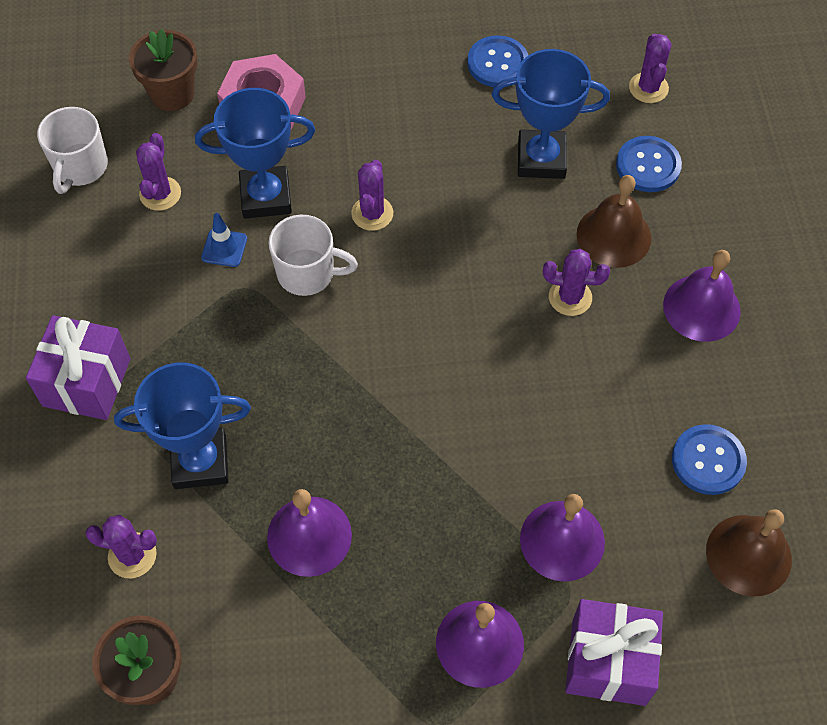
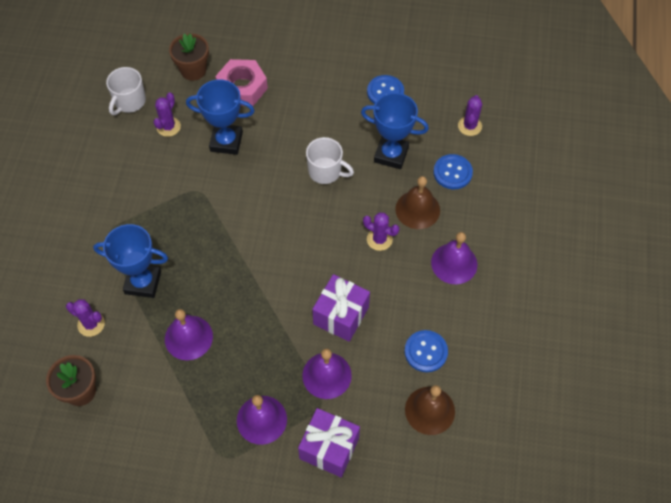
camera: 15 degrees right, 0 degrees up
purple gift [26,315,130,420] -> purple gift moved to [312,274,370,342]
blue traffic cone [201,213,247,267] -> none
white mug [269,215,358,296] -> white mug moved to [306,137,354,184]
purple cactus [351,160,393,231] -> none

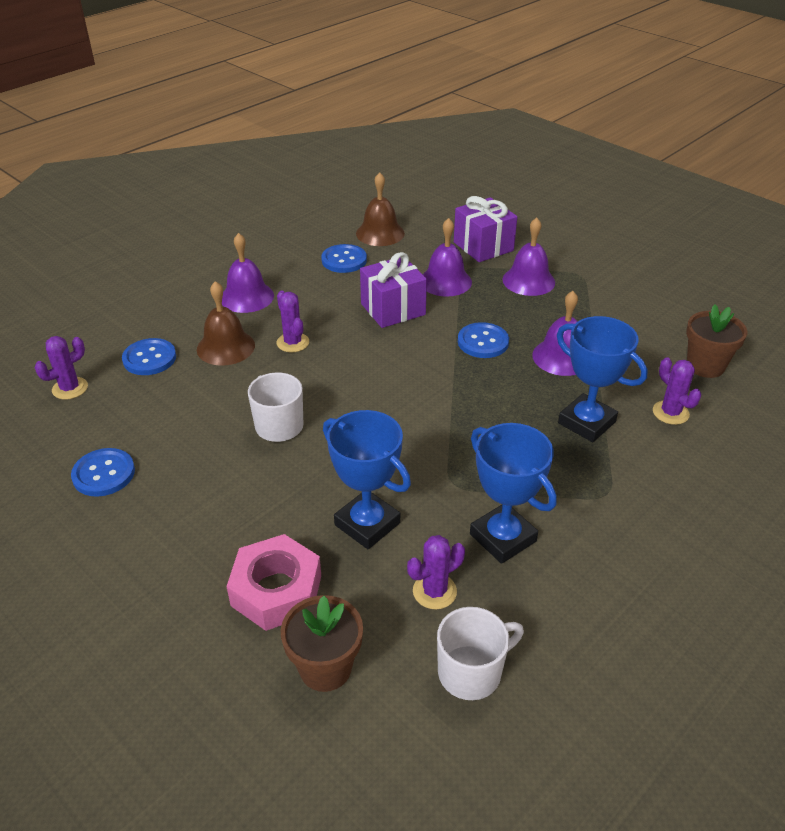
camera: 145 degrees left, 20 degrees down
blue trophy [361,93,429,169] -> blue trophy moved to [470,423,557,564]
none -> blue button [458,322,509,358]

